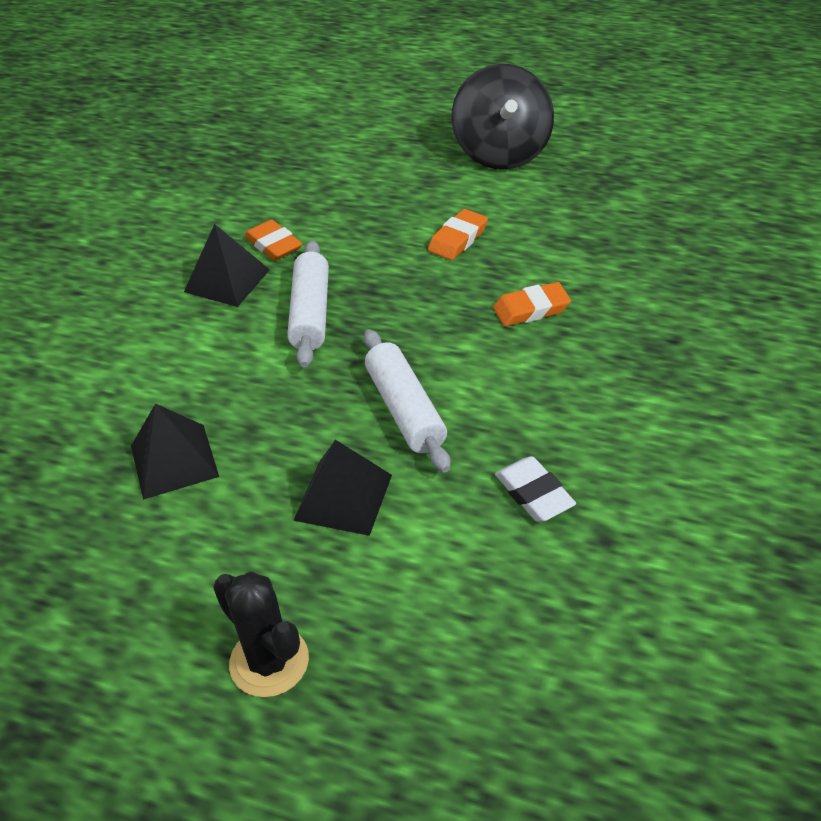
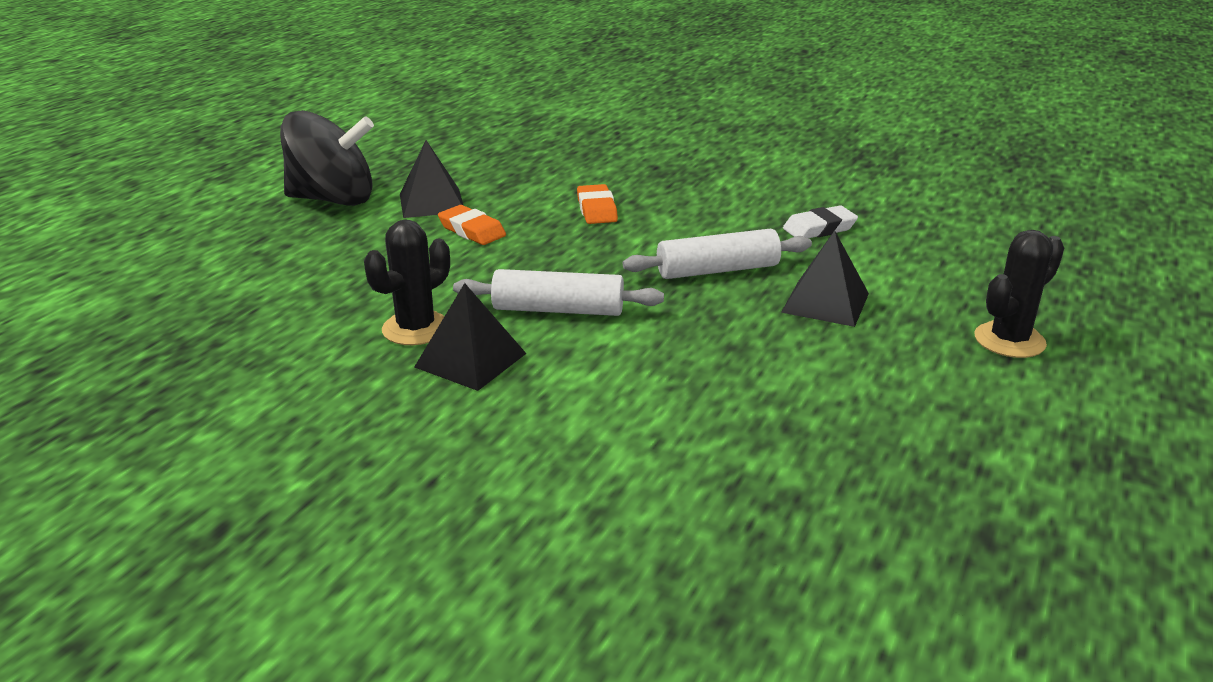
camera: 85 degrees left, 15 degrees down
black pyramid [131,404,219,500] -> black pyramid moved to [400,140,463,218]
orange eraser [245,220,302,261] -> black cactus [364,220,450,345]

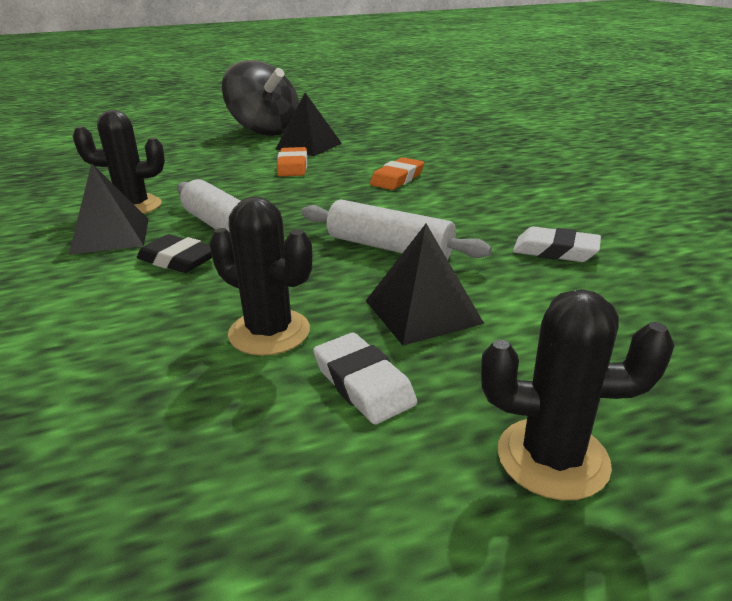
camera: 45 degrees right, 0 degrees up
none -> black eraser [137,234,212,273]
none -> black cactus [209,197,312,356]
none -> white eraser [313,333,417,424]

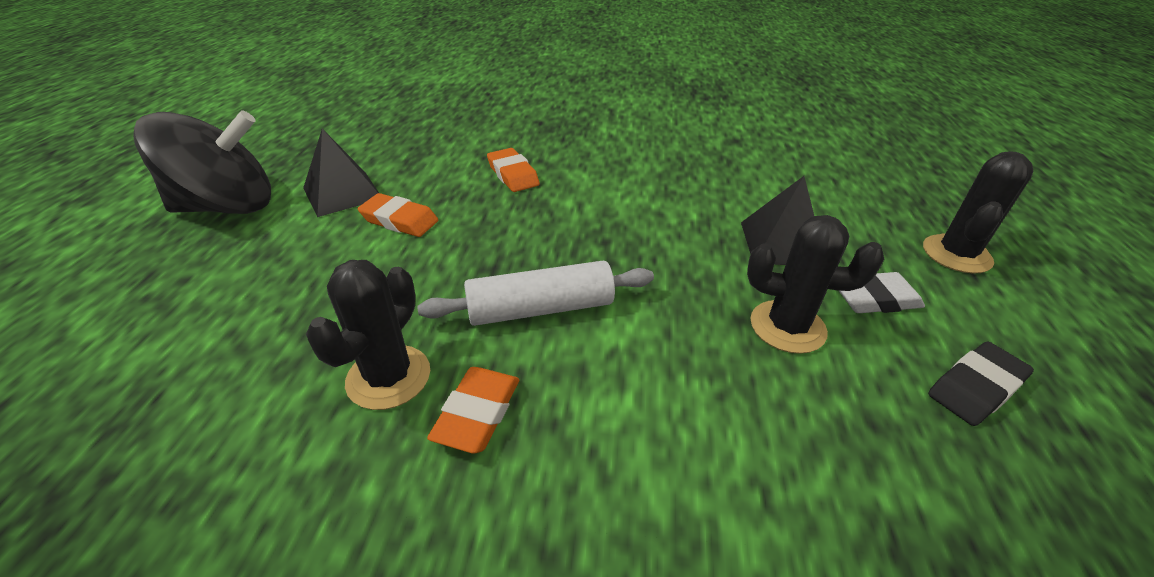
camera: 65 degrees left, 10 degrees up
black pyramid [69,163,149,255] -> orange eraser [427,367,519,454]
black eraser [137,234,212,273] -> black eraser moved to [928,342,1034,426]
black cactus [209,197,312,356] -> black cactus turned 45 degrees clockwise [747,215,884,354]
white rolling pin [302,200,492,260] -> none
white eraser [513,227,601,262] -> none

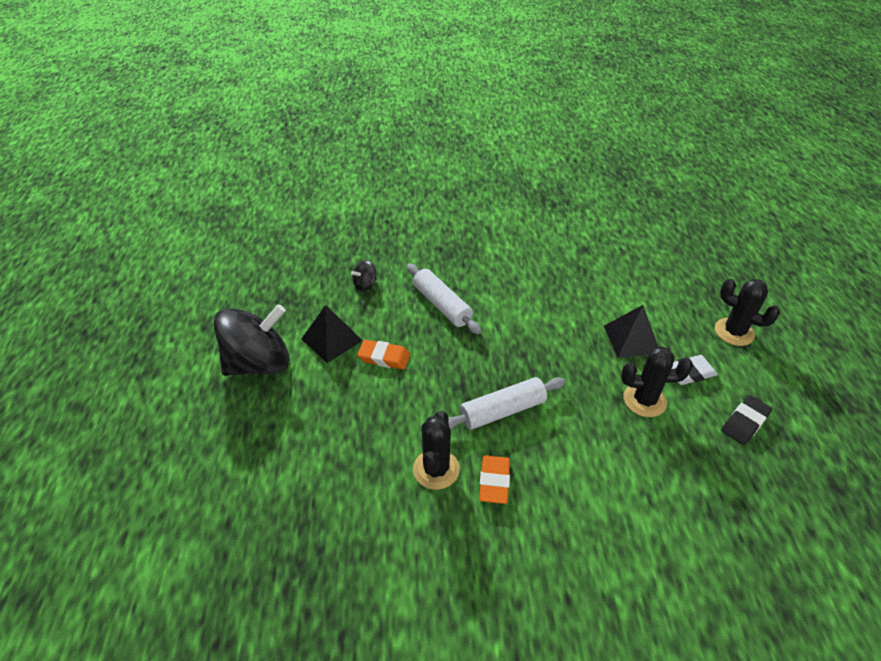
camera: 10 degrees left, 5 degrees up
orange eraser [487,148,540,192] -> white rolling pin [407,264,481,334]
black cactus [923,151,1033,274] -> black cactus turned 75 degrees counterclockwise [715,278,780,346]
none -> black spinning top [351,260,377,291]

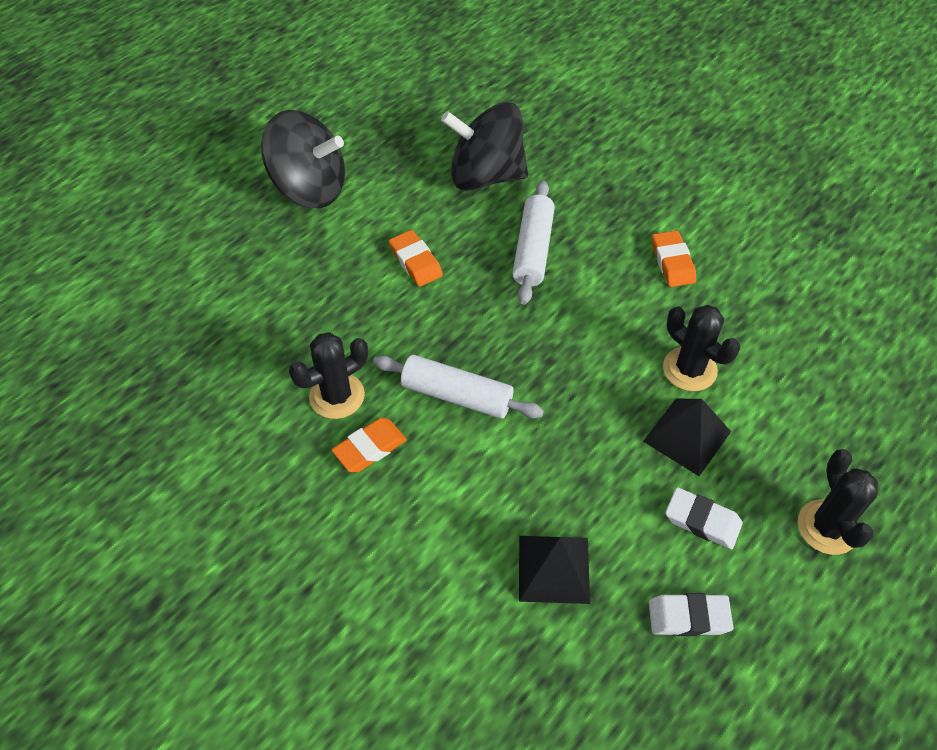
camera: 45 degrees right, 10 degrees up
black pyramid [302,305,363,363] -> black pyramid moved to [519,536,590,604]
black spinning top [351,260,377,291] -> black spinning top [441,102,528,191], size x2.40
black cactus [621,346,693,417] -> black cactus moved to [663,305,740,391]
black eraser [722,395,772,445] -> white eraser [649,593,734,636]
none -> orange eraser [652,230,696,287]

